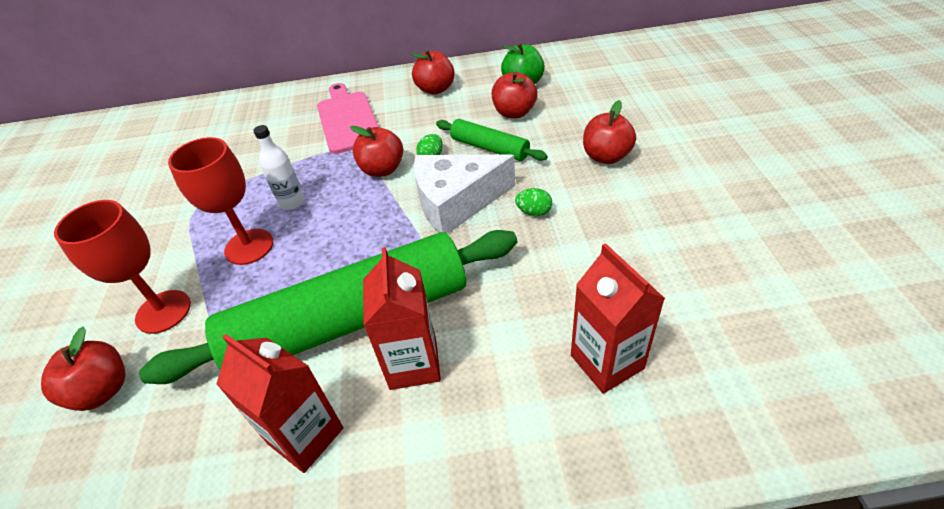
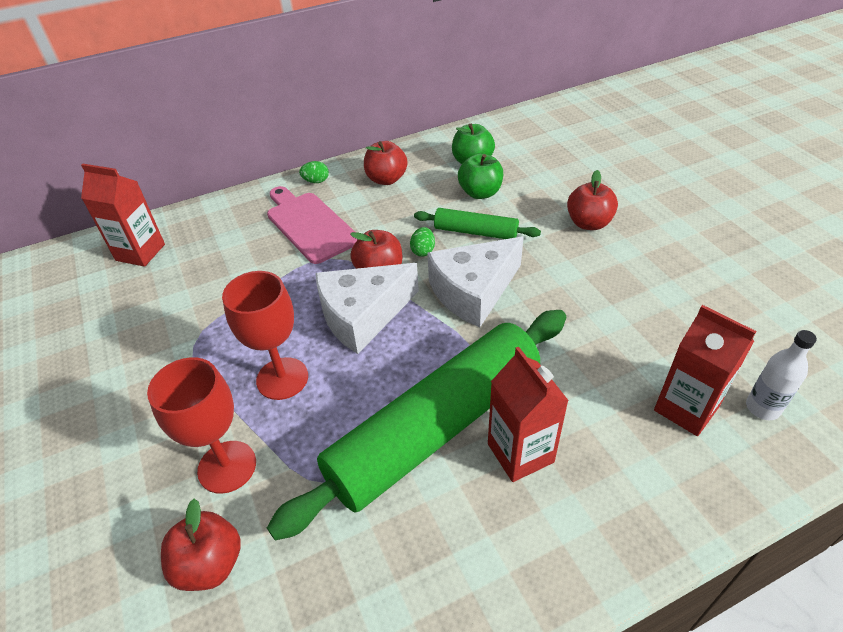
camera: 20 degrees left, 0 degrees up
red carton [216,334,343,473] -> red carton moved to [81,164,165,267]
white bottle [253,125,305,210] -> white bottle moved to [746,330,817,420]
red apple [492,72,537,118] -> green apple [458,153,503,199]
green egg [515,188,552,216] -> green egg moved to [299,161,329,183]
none -> white cheese [315,263,419,354]

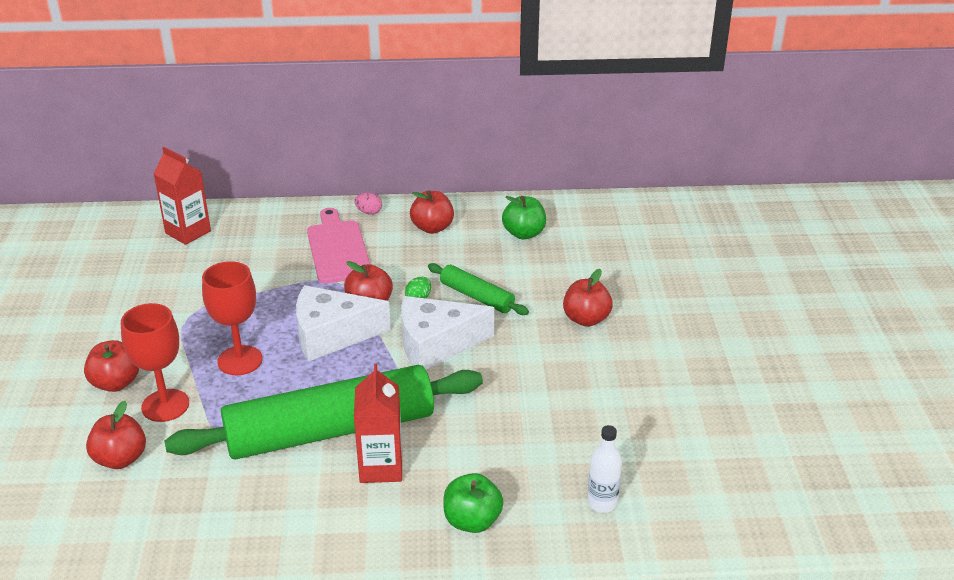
camera: 20 degrees right, 10 degrees down
green egg [299,161,329,183] -> pink egg [354,193,382,215]
green apple [458,153,503,199] -> green apple moved to [443,473,504,533]
red carton [654,305,756,436] -> none
none -> red apple [84,340,139,392]

